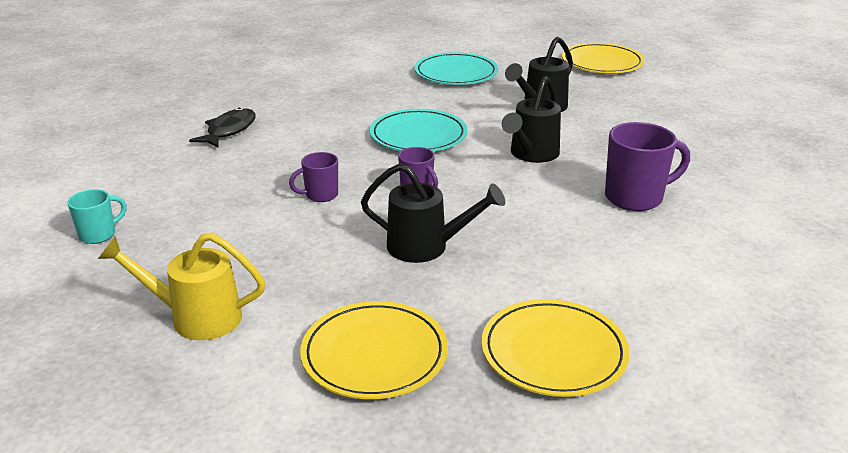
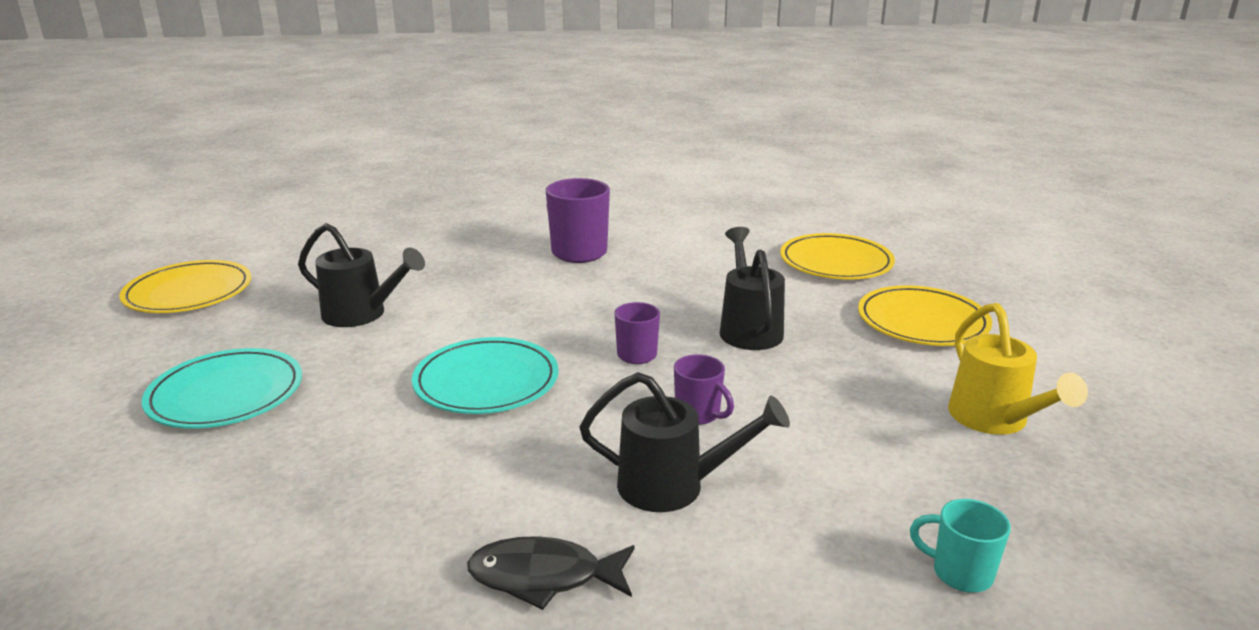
camera: 110 degrees left, 5 degrees down
black watering can [502,76,561,163] -> black watering can moved to [579,372,790,512]

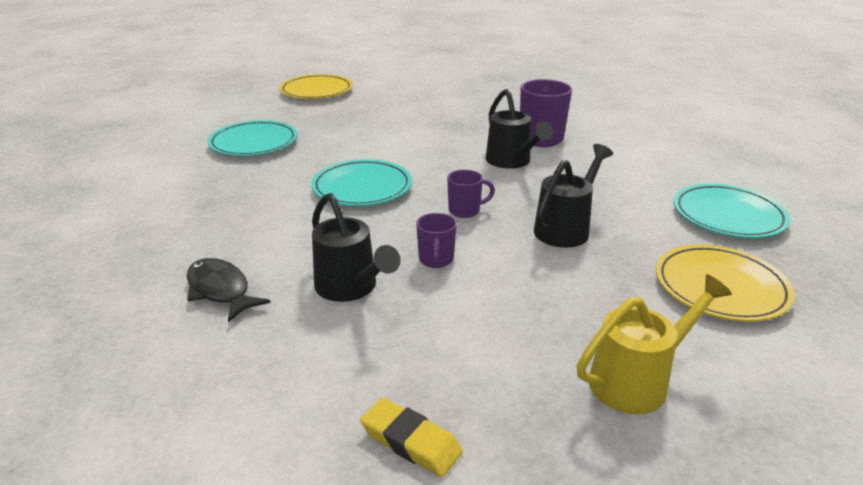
camera: 45 degrees right, 5 degrees up
black watering can [298,223,425,327] -> black watering can moved to [486,89,553,169]
yellow plate [780,233,895,280] -> turquoise plate [673,184,790,238]
turquoise mug [910,499,1011,593] -> yellow eraser [360,398,463,477]
yellow watering can [948,303,1088,435] -> yellow watering can turned 150 degrees counterclockwise [577,274,732,414]

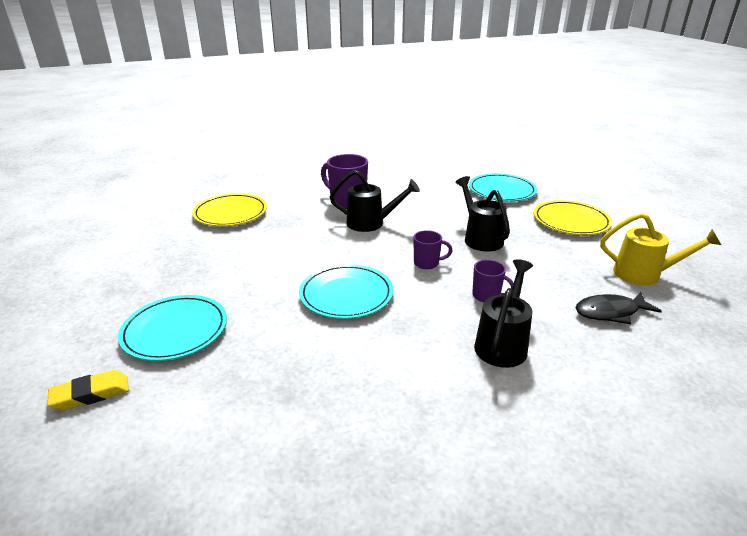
camera: 60 degrees left, 0 degrees up
black fish [187,258,271,322] -> black fish moved to [575,292,662,324]
yellow plate [279,74,353,99] -> yellow plate moved to [192,193,267,226]
black watering can [312,193,400,302] -> black watering can turned 60 degrees counterclockwise [474,259,533,368]
yellow eraser [360,398,463,477] -> yellow eraser moved to [47,370,129,411]
purple mug [447,170,495,218] -> purple mug turned 75 degrees clockwise [414,230,453,269]
yellow watering can [577,274,732,414] -> yellow watering can turned 105 degrees clockwise [600,213,721,285]

